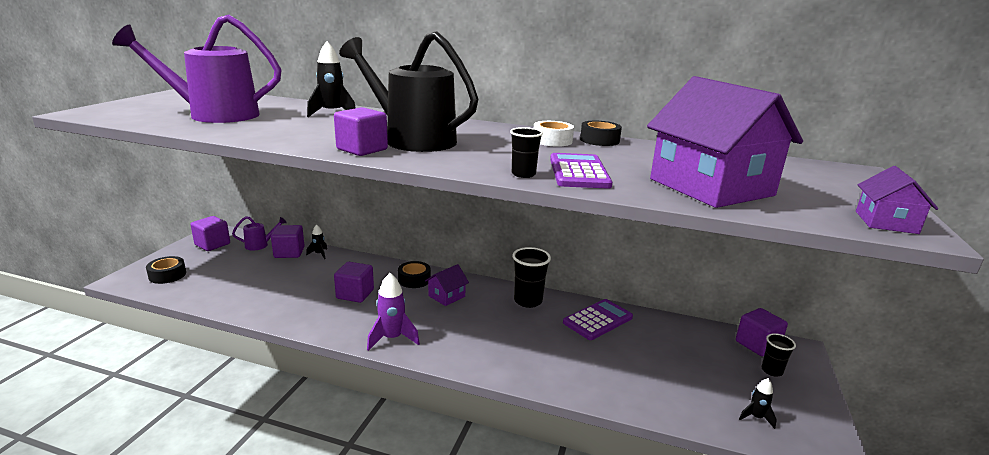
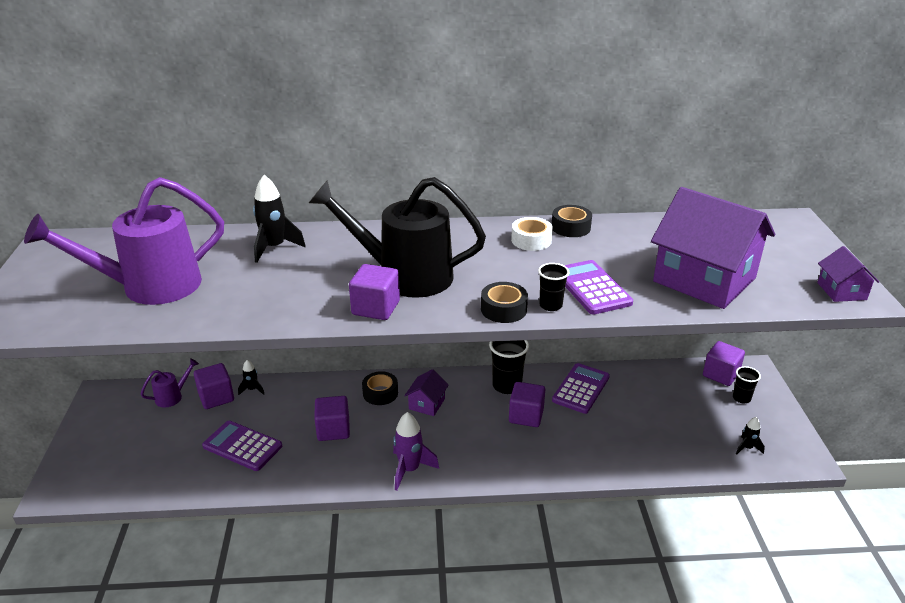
camera: 20 degrees left, 10 degrees up
black tape [146,256,186,284] -> black tape moved to [481,282,528,323]
purple cube [190,216,230,251] -> purple cube moved to [509,382,545,427]
none -> purple calculator [202,421,282,471]

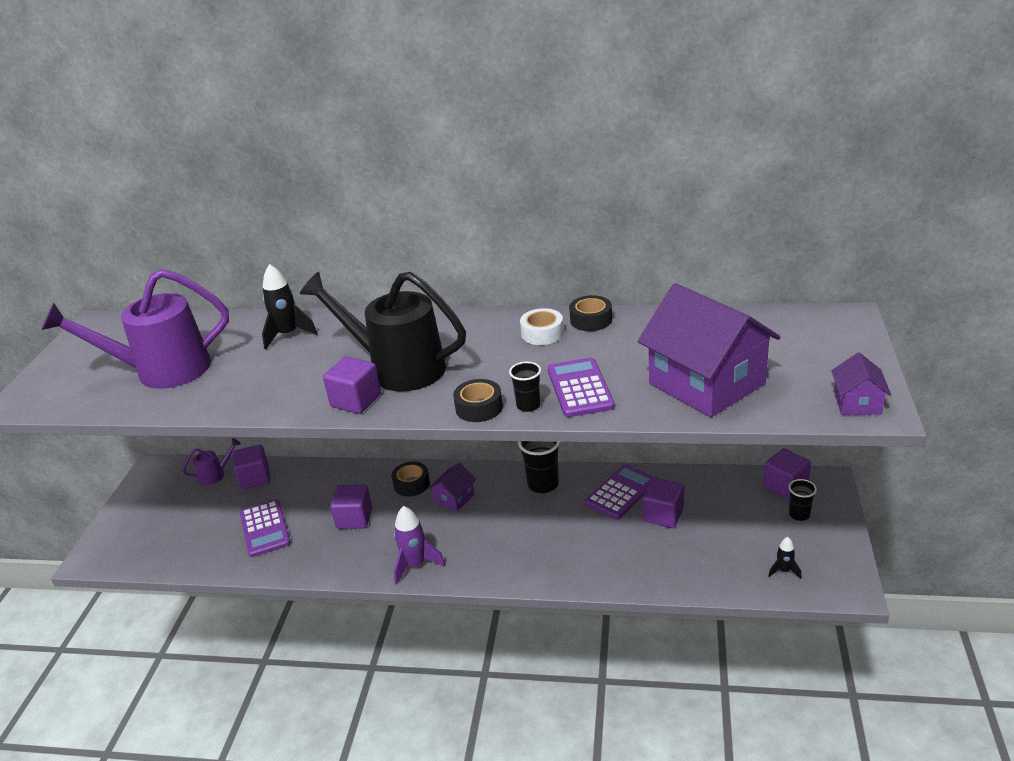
camera: 15 degrees right, 0 degrees up
purple calculator [202,421,282,471] -> purple calculator turned 150 degrees counterclockwise [240,499,291,557]
black rocket [238,360,264,395] -> none
purple cube [509,382,545,427] -> purple cube moved to [643,478,684,528]

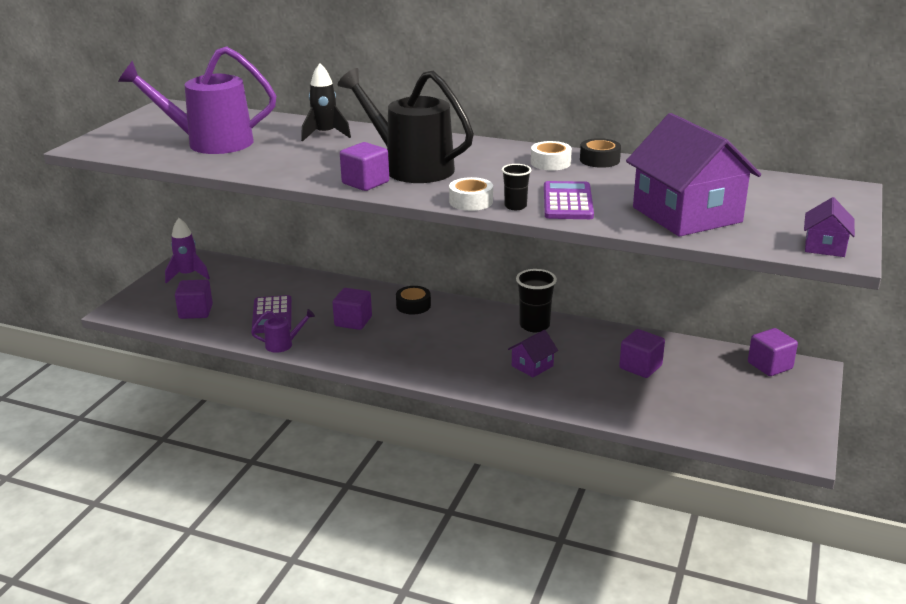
camera: 10 degrees right, 5 degrees down
purple watering can [182,438,241,485] -> purple watering can moved to [251,309,315,353]
purple cube [233,445,270,490] -> purple cube moved to [175,280,213,319]
purple rocket [393,506,446,585] -> purple rocket moved to [165,218,210,284]
purple house [428,462,476,512] -> purple house moved to [508,330,558,377]
black tape [453,379,503,422] -> white tape [449,177,493,211]
purple calculator [585,464,656,520] -> none
black rocket [768,537,801,579] -> none
black cup [789,479,817,521] -> none

